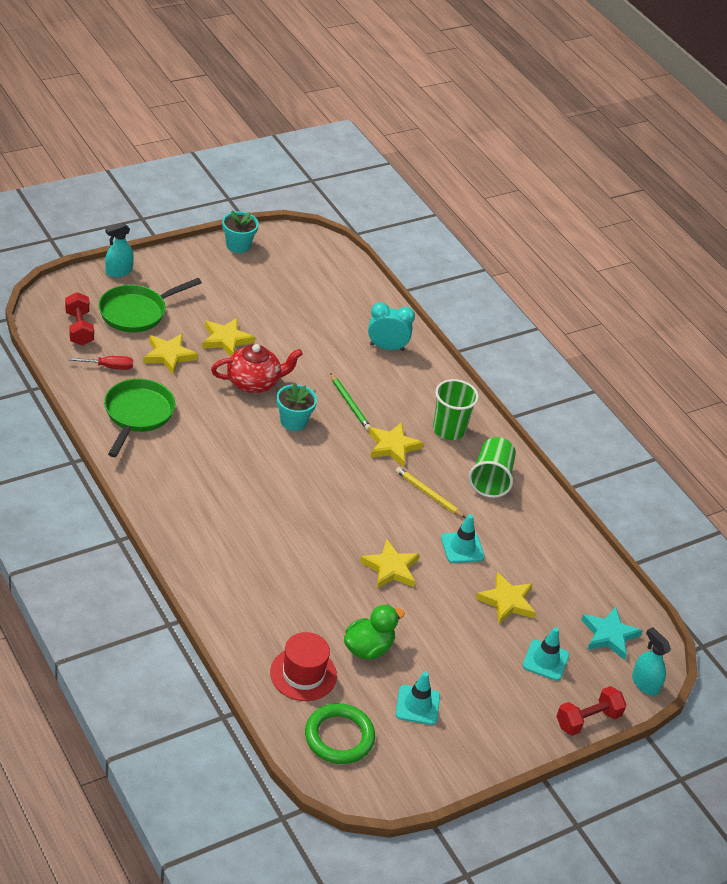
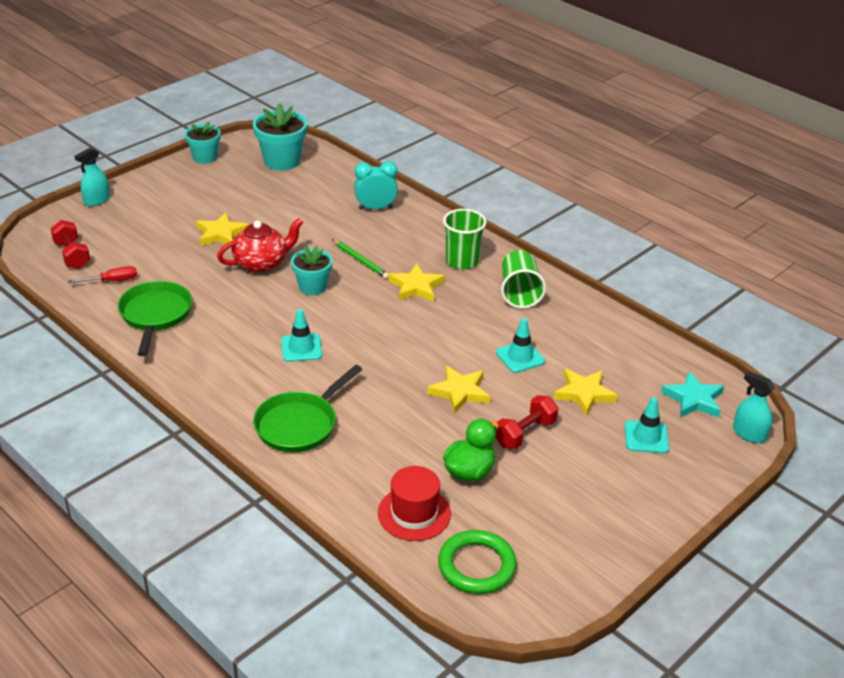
camera: 10 degrees left, 5 degrees down
green pan [99,278,202,332] -> green pan moved to [253,365,362,453]
yellow star [143,334,198,375] -> none
yellow pencil [396,467,466,518] -> none
turquoise traffic cone [396,672,440,725] -> turquoise traffic cone moved to [281,309,322,362]
red dumbbell [556,686,626,736] -> red dumbbell moved to [496,395,558,449]
none -> turquoise flower pot [253,103,307,170]

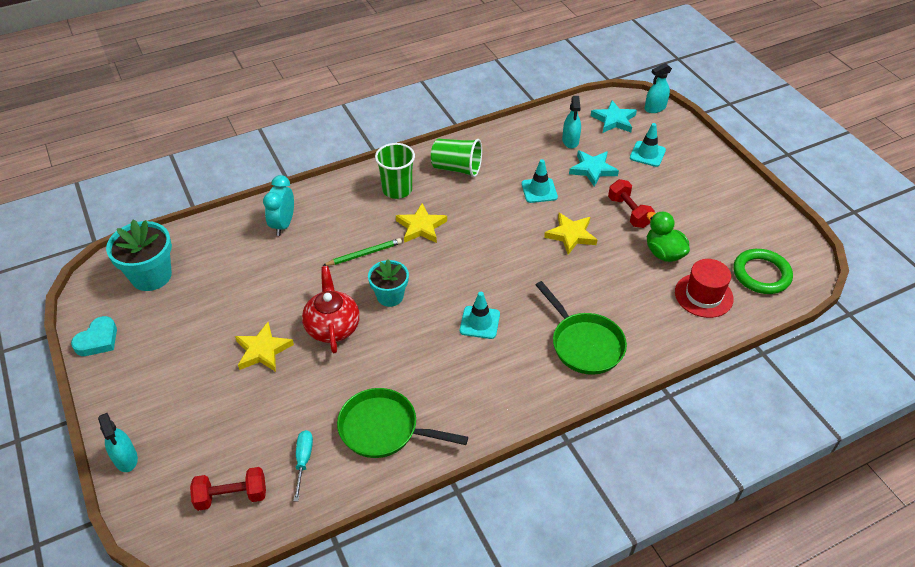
camera: 70 degrees left, 10 degrees up
red screwdriver [68,266,137,283] -> turquoise screwdriver [293,430,313,501]
turquoise flower pot [185,122,221,164] -> turquoise heart [71,316,117,356]
yellow star [554,369,618,416] -> turquoise star [569,150,619,187]
none -> turquoise spray bottle [562,96,581,149]

